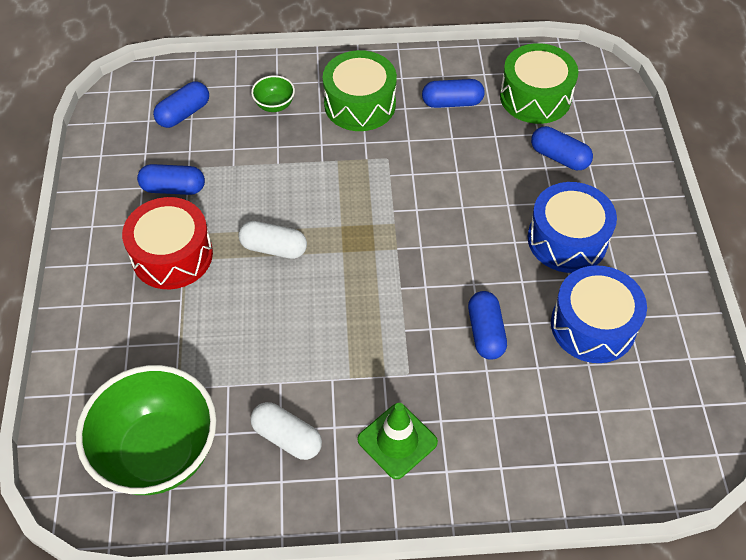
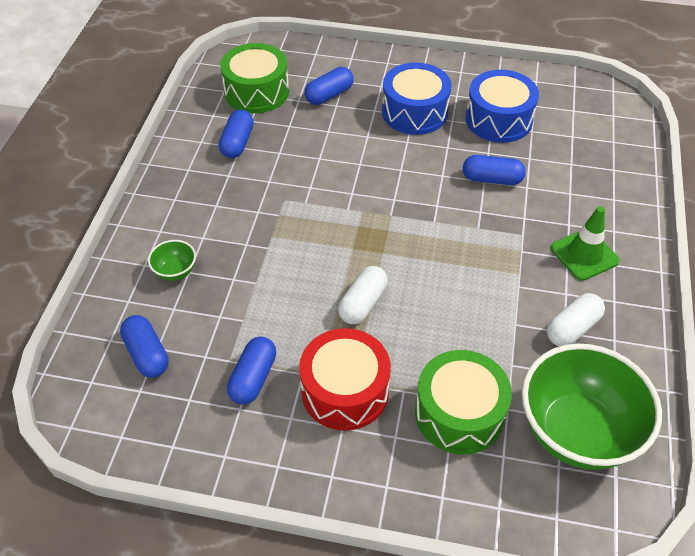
camera: 75 degrees left, 5 degrees down
green drum [323,50,397,131] -> green drum moved to [415,350,512,455]

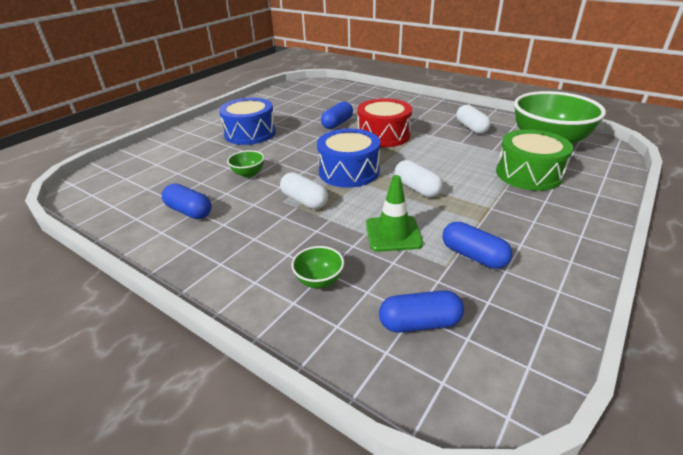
camera: 65 degrees left, 15 degrees down
green drum [220,43,289,113] -> none
red drum [299,328,391,431] -> red drum moved to [357,98,412,147]
blue capsule [304,67,354,105] -> none
blue drum [466,70,539,143] -> blue drum moved to [317,129,380,188]
green traffic cone [551,206,620,281] -> green traffic cone moved to [366,175,423,252]
none -> green bowl [227,150,264,178]
none -> white capsule [280,172,328,209]

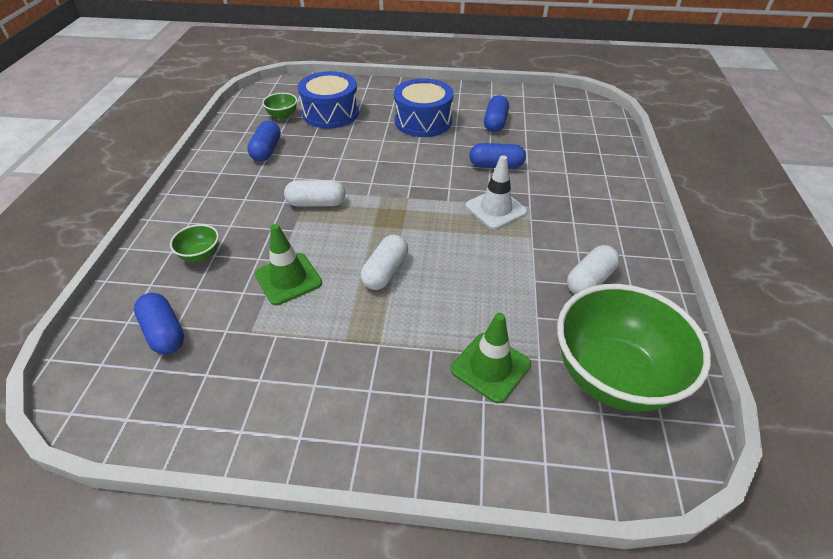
camera: 60 degrees right, 10 degrees up
green bowl [227,150,264,178] -> green bowl moved to [262,93,297,120]
white capsule [280,172,328,209] -> white capsule turned 75 degrees clockwise [284,180,345,207]
blue drum [317,129,380,188] -> blue drum moved to [298,71,359,129]
red drum [357,98,412,147] -> white traffic cone [466,155,527,229]
blue capsule [442,222,512,269] -> blue capsule moved to [484,95,509,132]
green drum [496,129,573,191] -> green traffic cone [450,313,531,403]

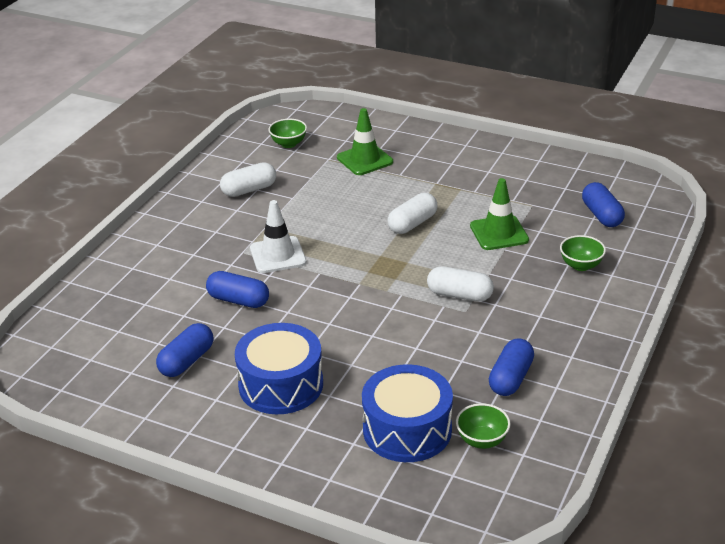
camera: 160 degrees left, 10 degrees down
green bowl [557,284,711,412] -> green bowl [269,119,307,148], size x0.42

